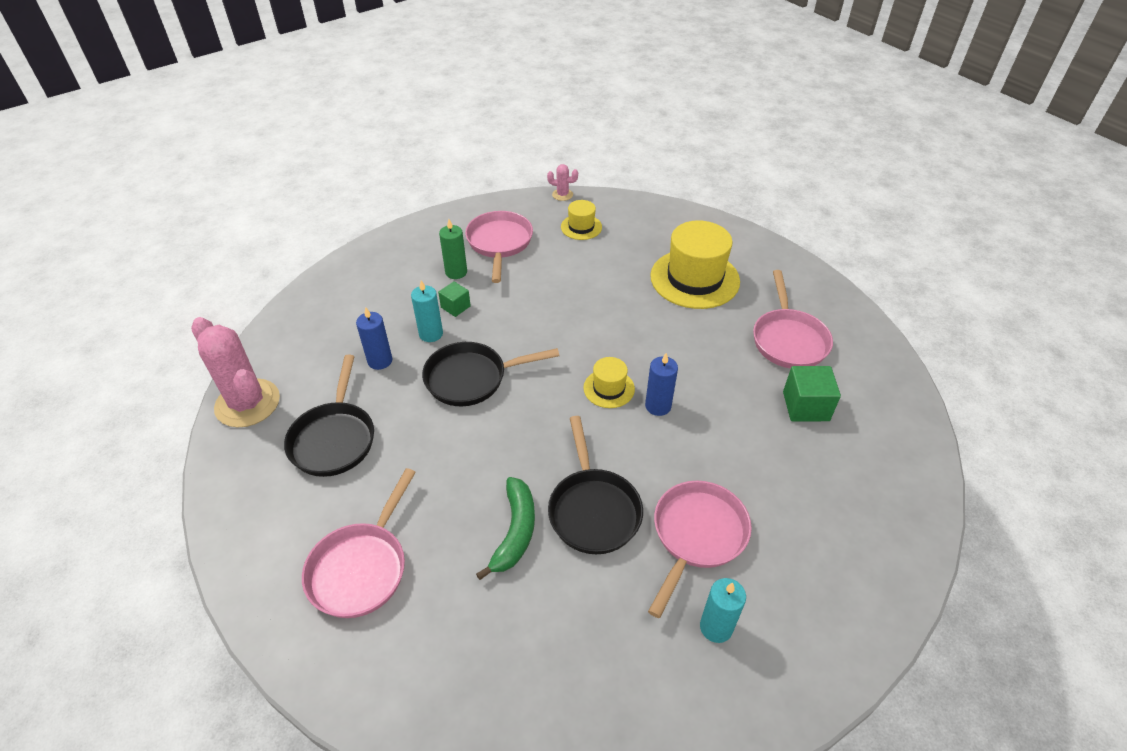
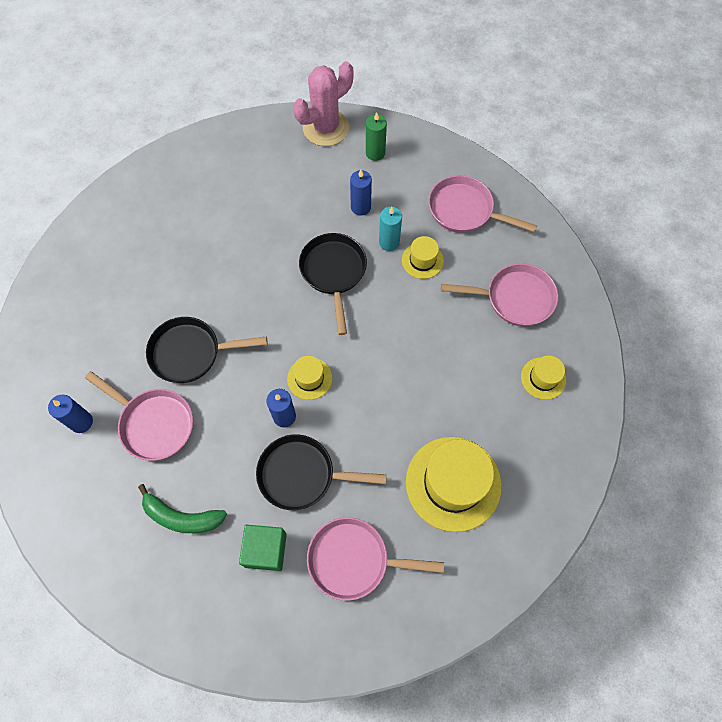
camera: 95 degrees right, 20 degrees up
black pan [284,355,374,477] -> black pan moved to [256,435,387,510]
pink pan [302,468,416,618] -> pink pan moved to [429,175,537,233]
green cube [438,281,471,317] -> yellow hat [402,236,444,279]
green candle [439,219,467,279] -> green candle moved to [366,112,387,161]
green banana [476,477,535,580] -> green banana moved to [138,484,227,533]
pink cactus [547,164,578,201] -> none
turquoise candle [700,578,746,643] -> blue candle [48,395,93,433]

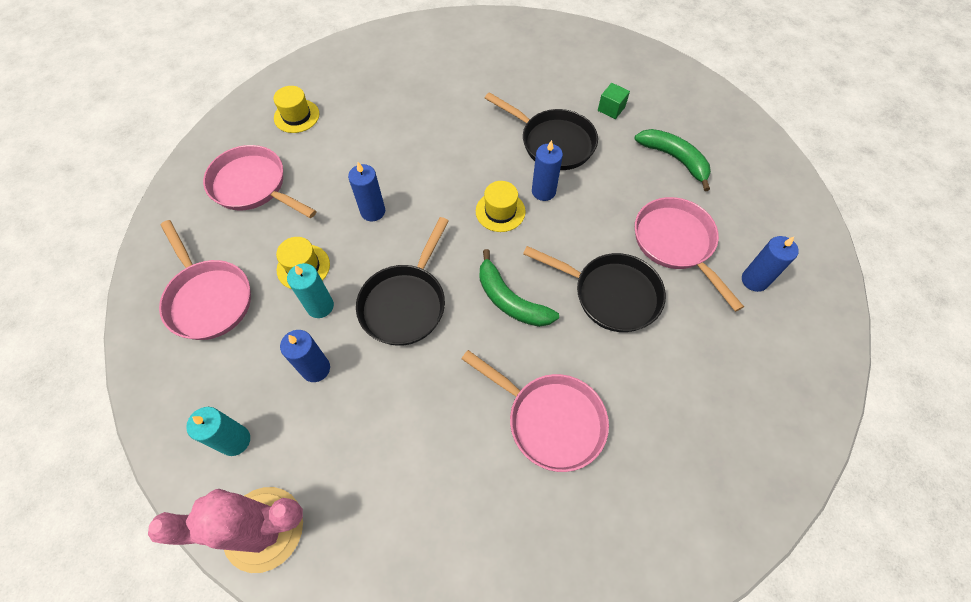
camera: 150 degrees left, 5 degrees down
green cube [239,525,287,571] -> green cube [598,83,630,119], size x0.62
pink pan [307,517,444,601] -> pink pan moved to [461,350,609,472]
green candle [366,112,387,161] -> turquoise candle [186,407,250,456]
yellow hat [406,437,502,532] -> none
none -> blue candle [348,162,385,221]
none -> green banana [480,249,559,327]

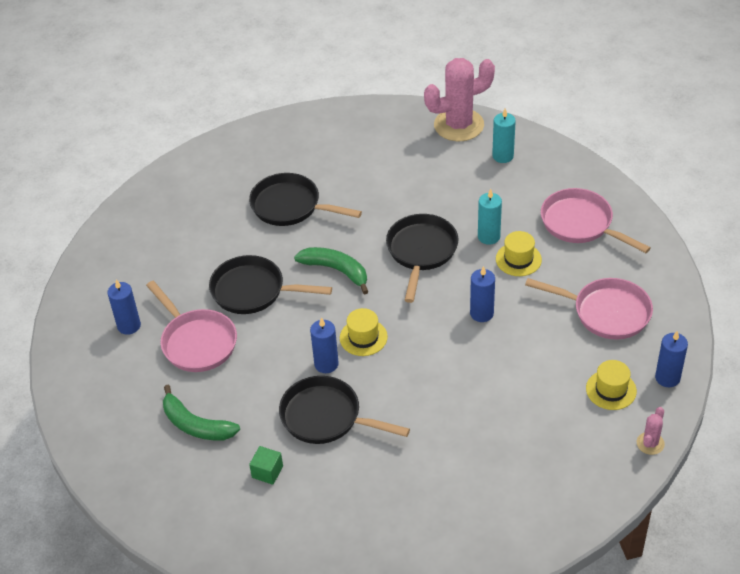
camera: 170 degrees right, 15 degrees down
blue candle [280,330,330,382] -> blue candle moved to [655,331,688,387]
pink pan [461,350,609,472] -> black pan [249,173,362,226]
none -> pink cactus [637,407,665,455]

